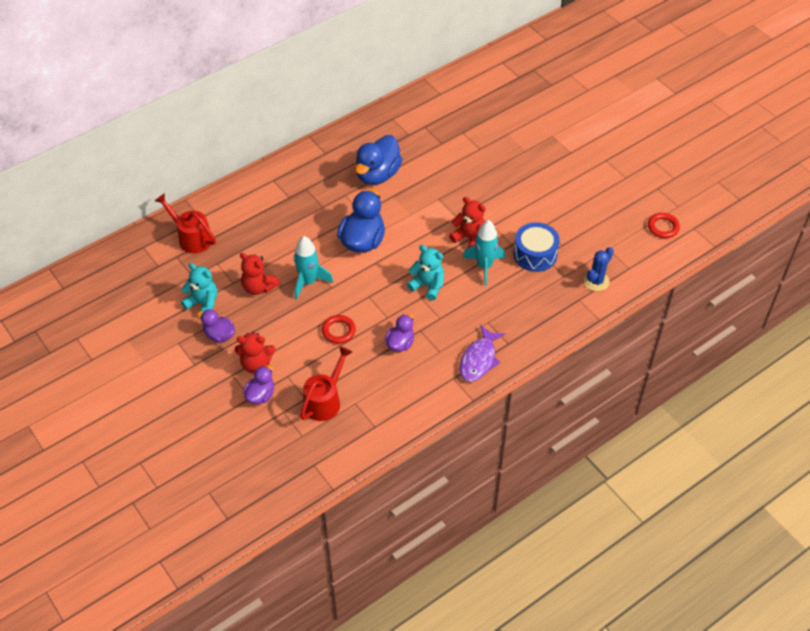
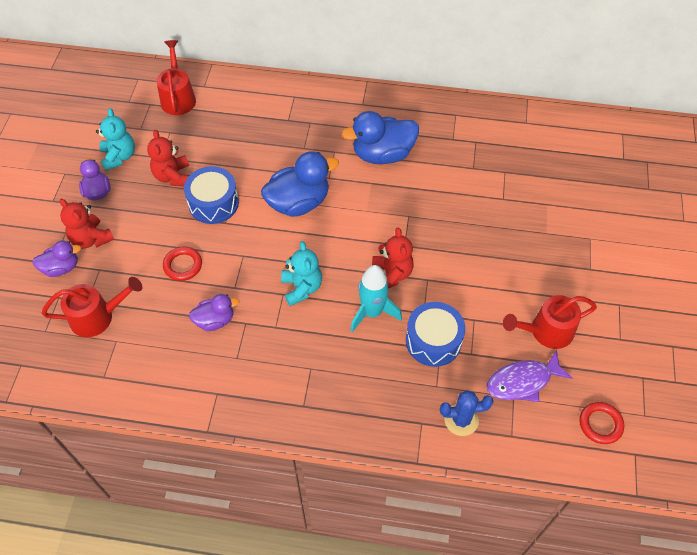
camera: 45 degrees right, 5 degrees up
turquoise rocket [294,236,333,300] -> blue drum [184,166,239,224]
purple fish [459,325,505,382] -> purple fish moved to [486,350,573,402]
none -> red watering can [503,295,597,349]

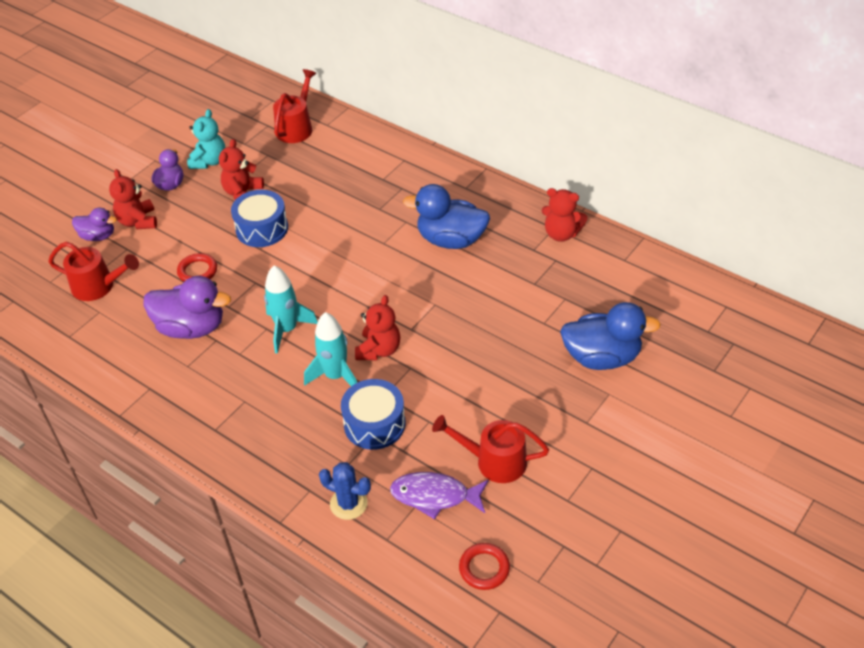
camera: 30 degrees right, 10 degrees down
purple duck [189,294,239,331] -> purple duck [143,276,231,339], size x1.75
blue duck [261,151,339,217] -> blue duck moved to [560,302,661,370]
turquoise teddy bear [281,241,322,306] -> turquoise rocket [264,266,318,354]
none -> red teddy bear [542,188,588,242]

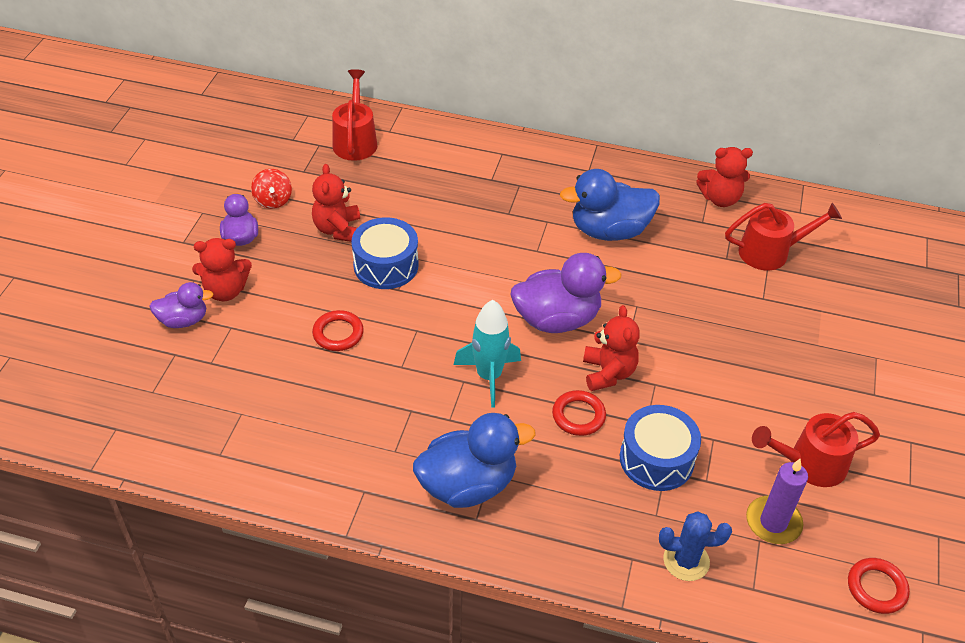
camera: 25 degrees left, 0 degrees up
red watering can [48,242,139,301] -> red watering can moved to [725,203,842,270]
red teddy bear [109,169,157,229] -> red teddy bear turned 60 degrees counterclockwise [192,238,252,301]
purple duck [143,276,231,339] -> purple duck moved to [511,253,622,333]
turquoise teddy bear [187,109,225,169] -> red spinning top [251,169,292,209]
turquoise rocket [304,312,357,386] -> red ring [552,390,606,436]
purple fish [390,472,489,520] -> purple candle [746,459,808,544]
blue duck [560,302,661,370] -> blue duck moved to [413,413,535,508]

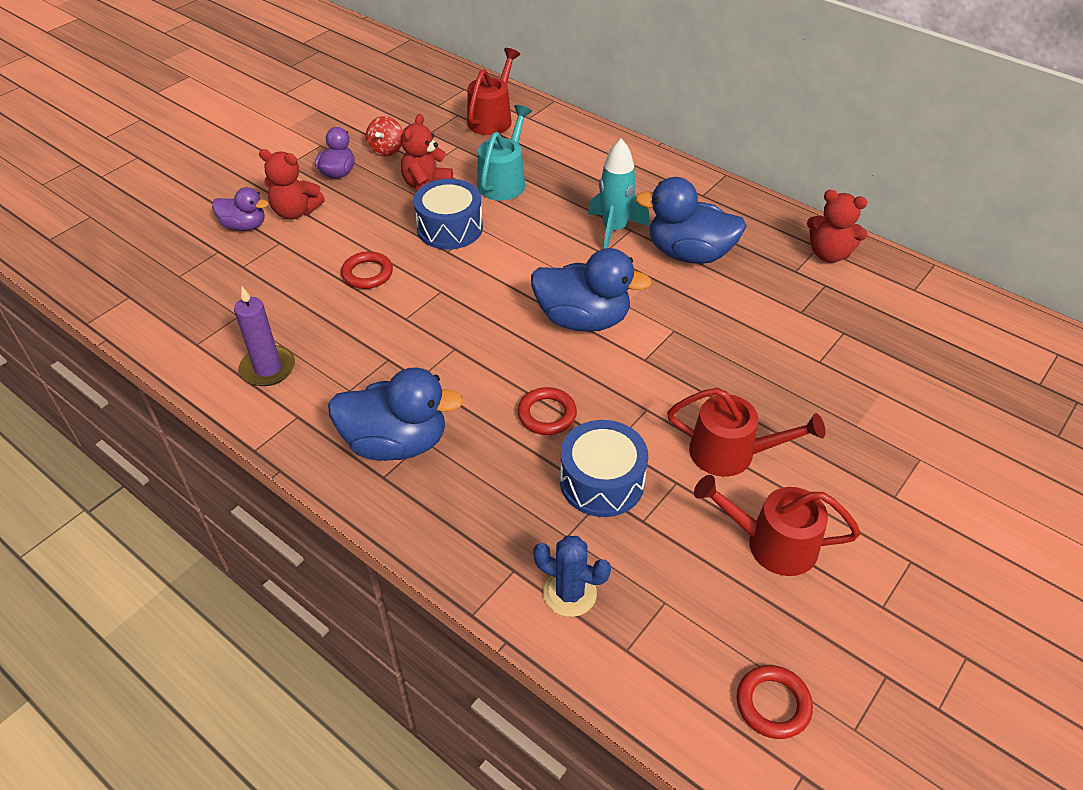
camera: 25 degrees right, 0 degrees up
turquoise rocket [454,300,521,408] -> turquoise rocket moved to [588,138,650,249]
purple duck [511,253,622,333] -> blue duck [531,248,652,332]
red teddy bear [583,305,640,391] -> none
red watering can [725,203,842,270] -> red watering can moved to [667,388,825,477]
purple candle [746,459,808,544] -> purple candle moved to [234,287,295,386]
none -> turquoise watering can [477,105,532,201]

